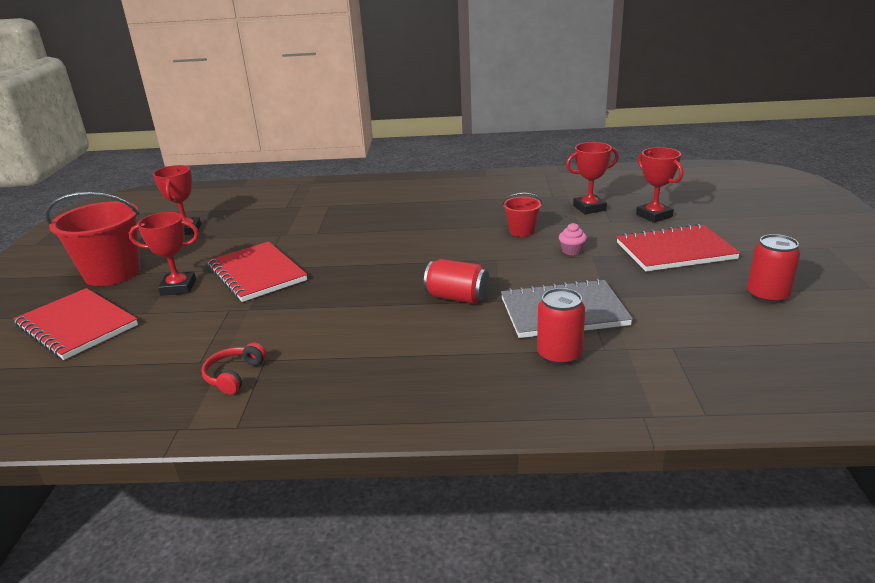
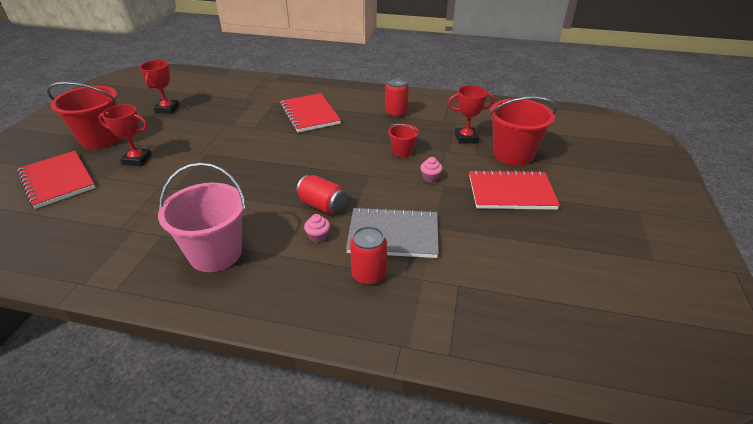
camera: 10 degrees right, 10 degrees up
red headphones [201,343,267,395] -> none
red notebook [207,242,307,302] -> red notebook moved to [280,93,341,132]
red trophy [636,147,683,223] -> red bucket [489,96,557,166]
red can [747,234,800,304] -> red can moved to [385,77,409,118]
none -> pink bucket [158,163,246,272]
none -> pink cupcake [304,214,330,243]

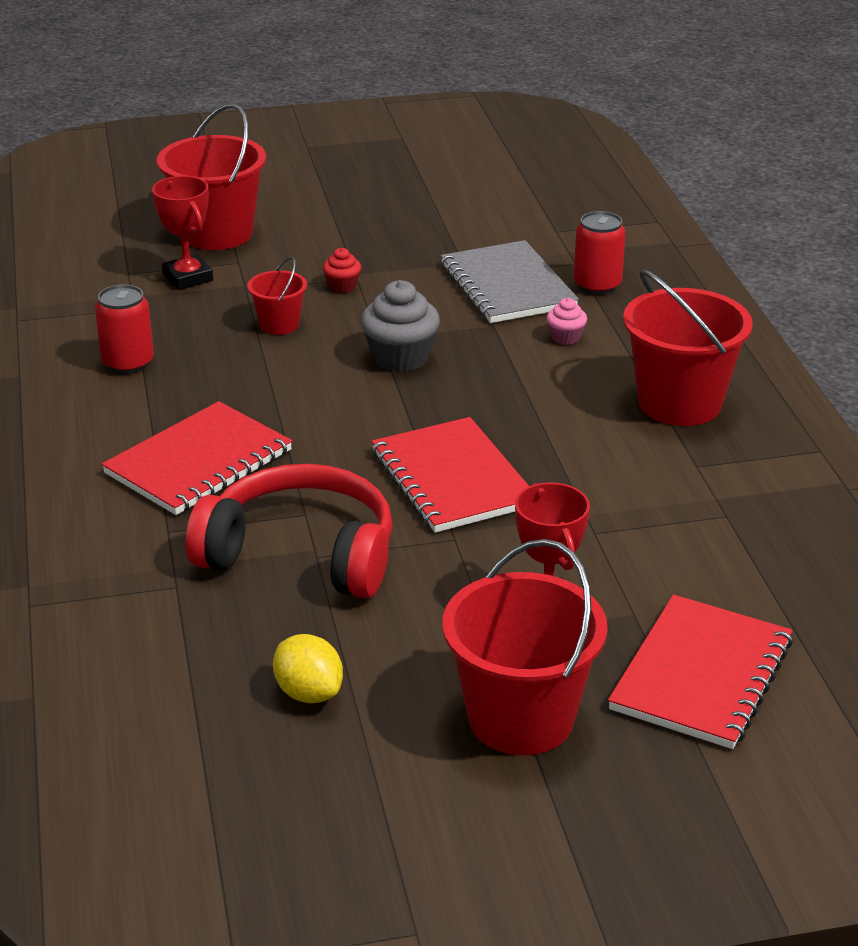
camera: 115 degrees left, 5 degrees down
red trophy [140,60,179,114] -> yellow lemon [273,634,343,703]
pink bucket [158,163,246,272] -> red bucket [623,269,753,426]
red can [296,175,347,215] -> none
pink cupcake [420,157,443,182] -> red cupcake [323,248,361,293]
red notebook [469,170,560,210] -> red notebook moved to [371,417,529,533]
none -> red headphones [186,464,392,598]
none -> grey cupcake [361,280,440,372]

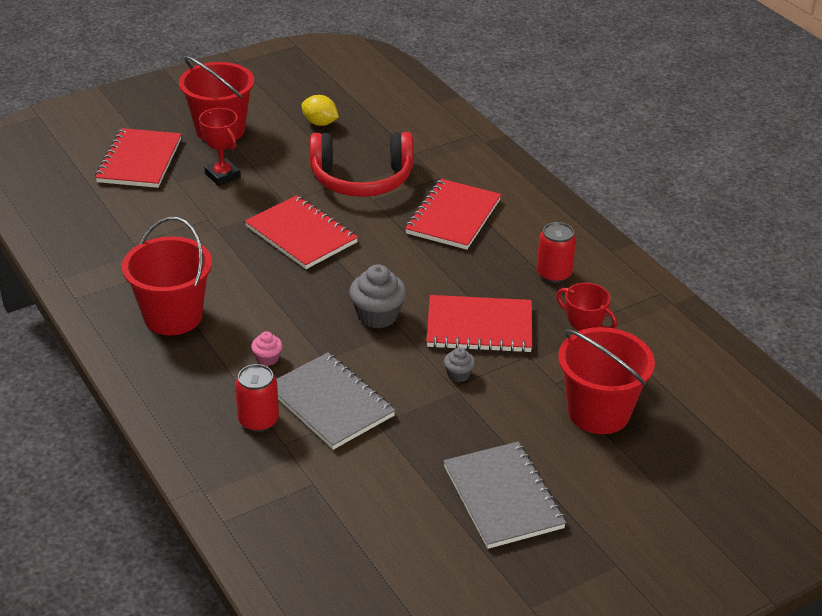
camera: 160 degrees right, 5 degrees up
red bucket [247,257,307,335] -> red notebook [426,295,532,353]
red cupcake [323,248,361,293] -> grey cupcake [444,347,475,382]
none -> grey notebook [443,442,566,549]

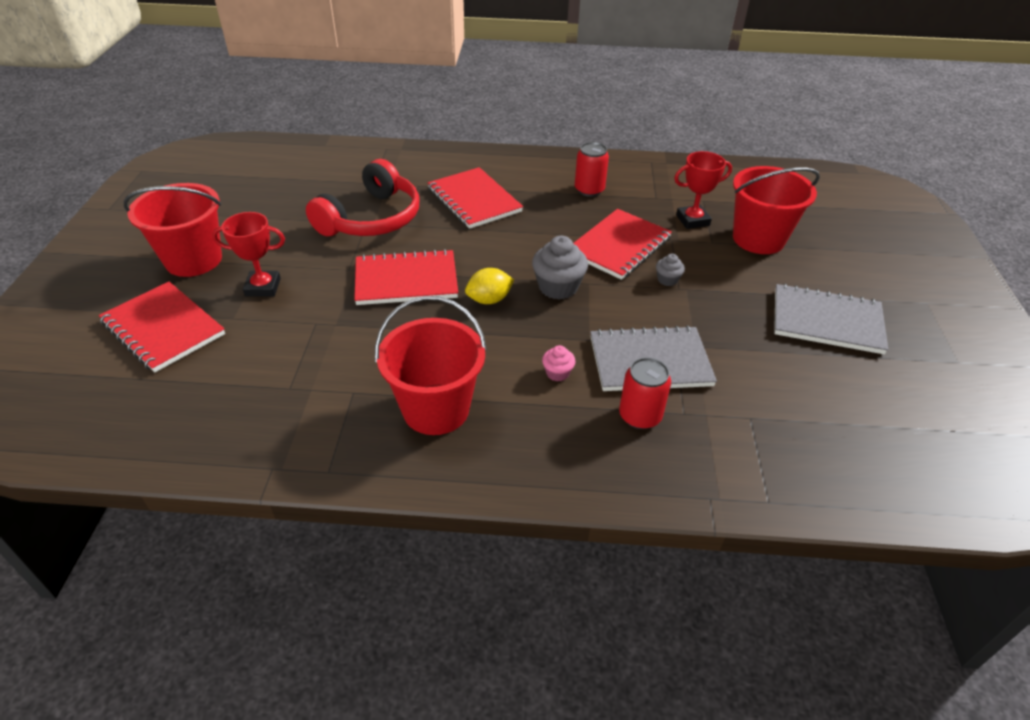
camera: 55 degrees left, 5 degrees up
yellow lemon [302,95,339,126] -> yellow lemon moved to [465,268,514,304]

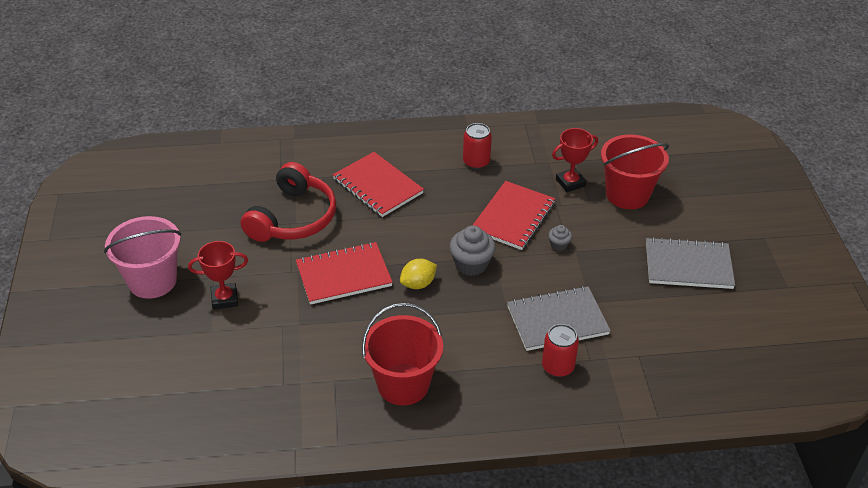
camera: 10 degrees left, 0 degrees up
red notebook [99,282,225,372] -> none
red bucket [124,183,222,277] -> pink bucket [104,216,181,299]
pink cupcake [542,345,575,382] -> none

